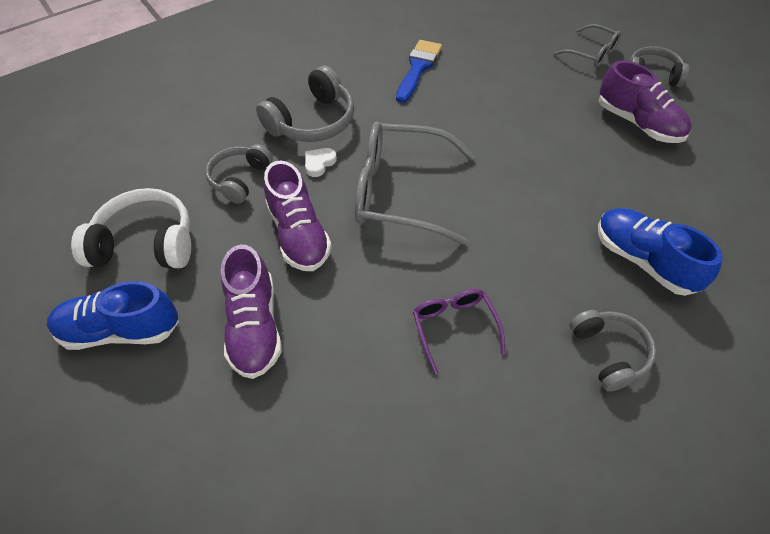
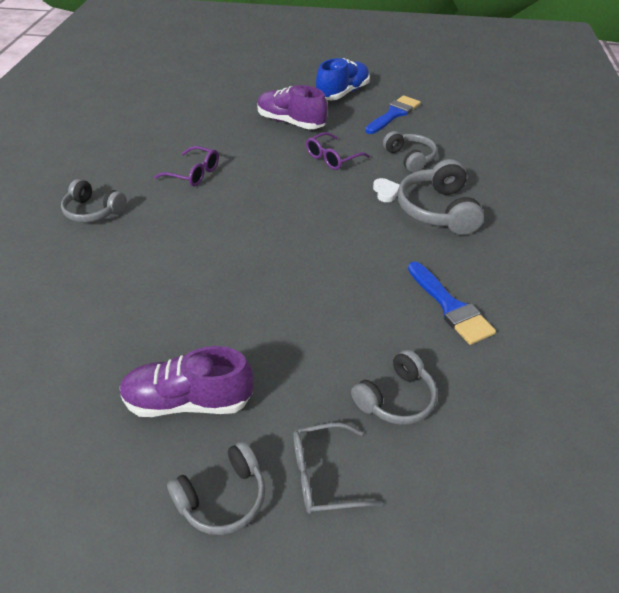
camera: 130 degrees right, 10 degrees down
white headphones [71,188,191,268] -> blue brush [365,96,421,134]
purple shoe [264,160,332,271] -> purple glasses [306,132,370,170]
grey glasses [355,122,475,245] -> none
blue shoe [598,208,723,296] -> none
none -> grey headphones [351,350,437,425]

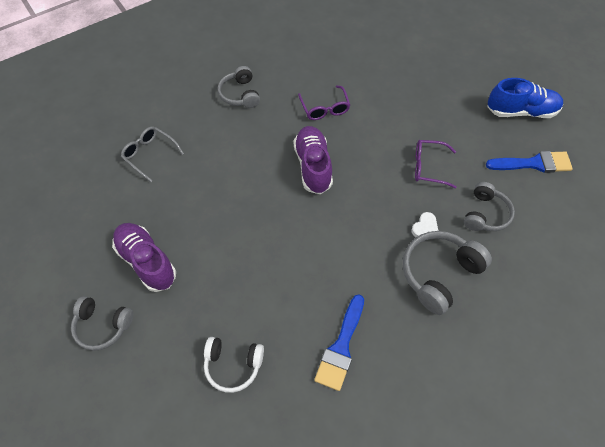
camera: 50 degrees right, 15 degrees up
purple shoe [257,85,328,129] -> purple shoe moved to [293,126,333,194]
grey glasses [294,423,383,514] -> grey glasses moved to [121,126,184,182]
grey headphones [351,350,437,425] -> white headphones [204,337,264,393]

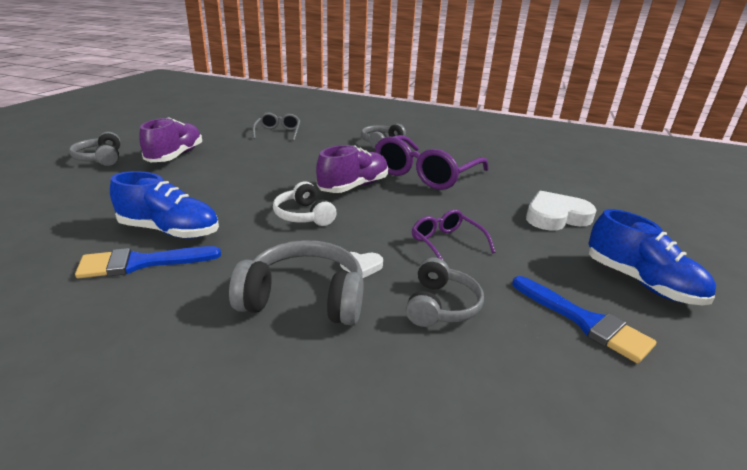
camera: 50 degrees right, 30 degrees down
white headphones [204,337,264,393] -> white headphones moved to [273,181,337,226]
purple glasses [298,85,350,120] -> purple glasses [375,135,489,190], size x1.90
grey headphones [464,182,515,231] -> grey headphones turned 60 degrees counterclockwise [406,257,484,327]
none -> blue shoe [110,171,219,239]
none -> white heart [526,191,597,230]

